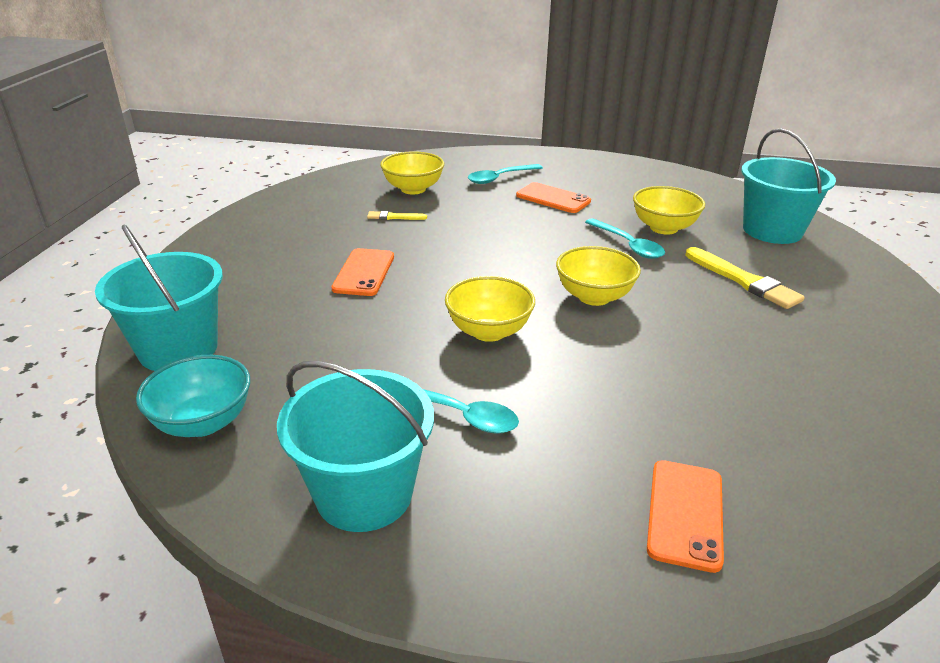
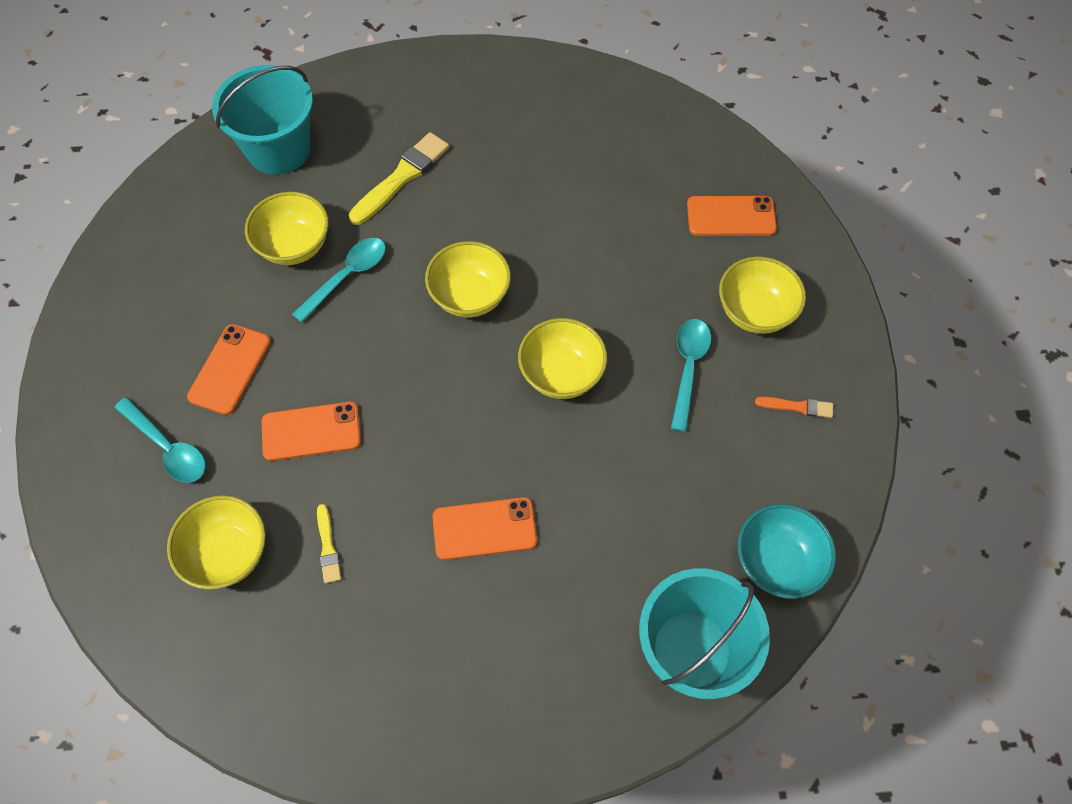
camera: 105 degrees left, 30 degrees up
turquoise bucket [277,361,434,532] -> orange brush [755,396,833,418]
none -> orange phone [261,402,361,461]
none -> yellow bowl [719,256,806,334]

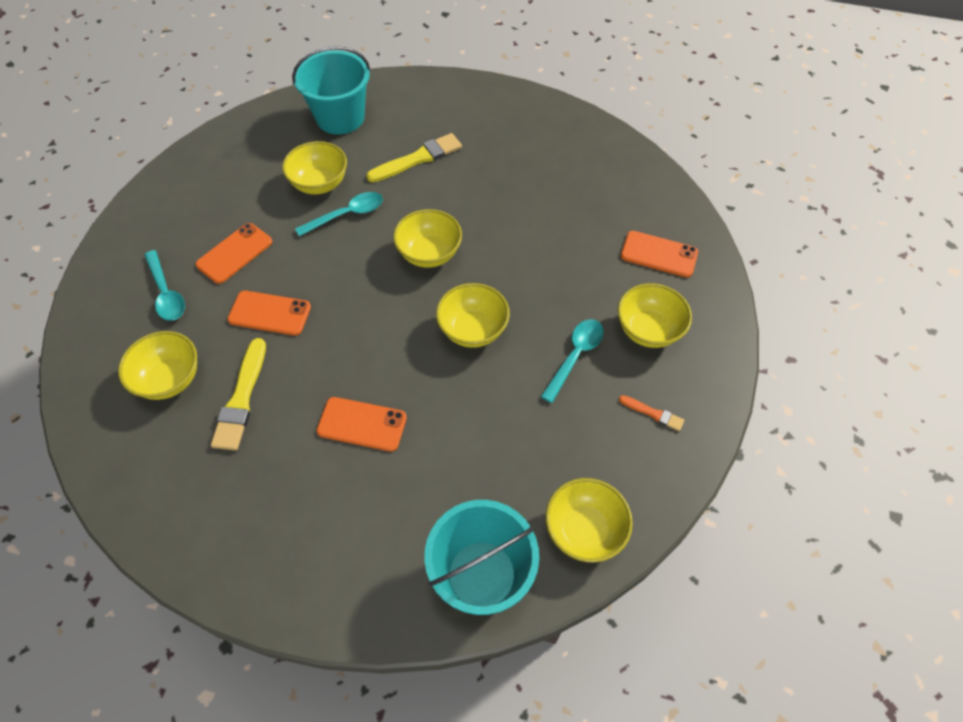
camera: 20 degrees right, 5 degrees down
yellow brush [317,504,341,583] -> yellow brush [211,338,266,451], size x1.91
turquoise bowl [737,504,836,599] -> yellow bowl [546,478,633,563]

